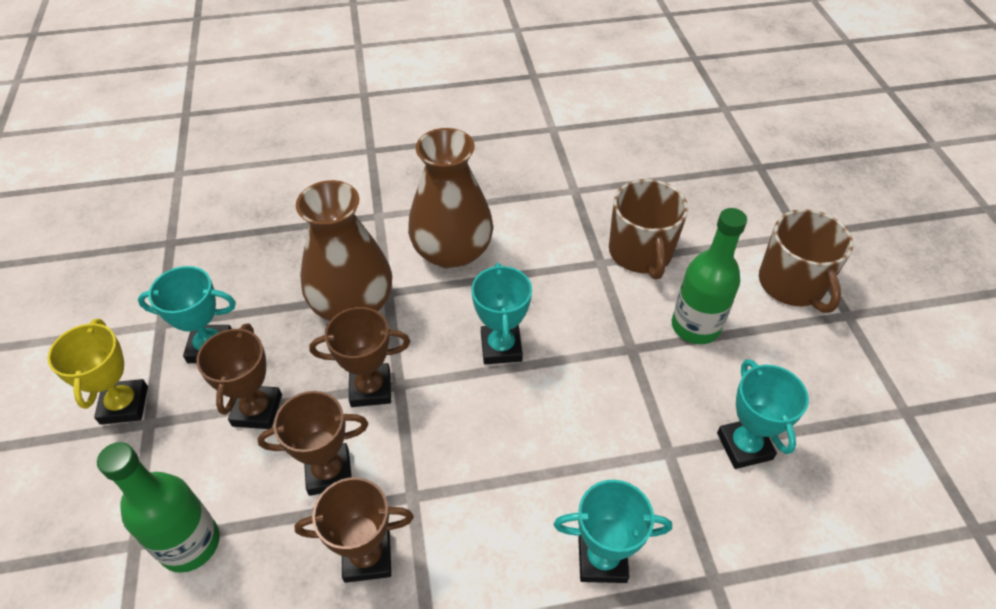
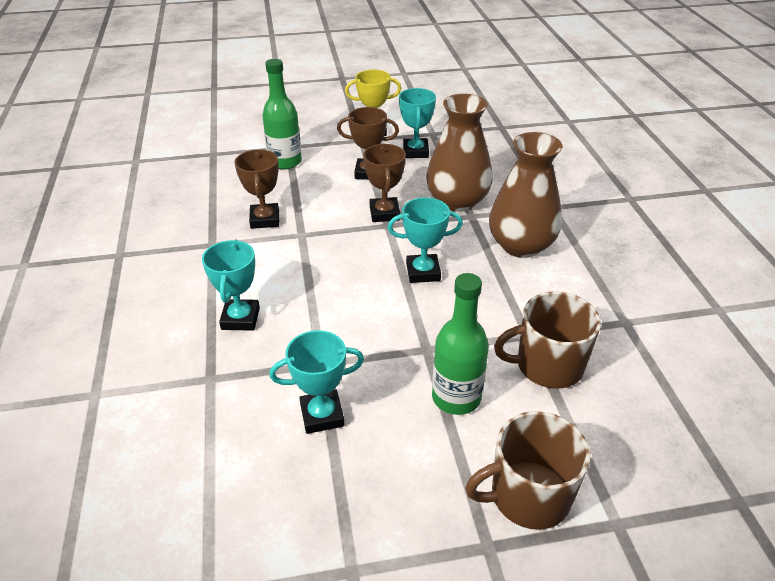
camera: 90 degrees right, 10 degrees down
brown trophy [258,391,368,496] -> none

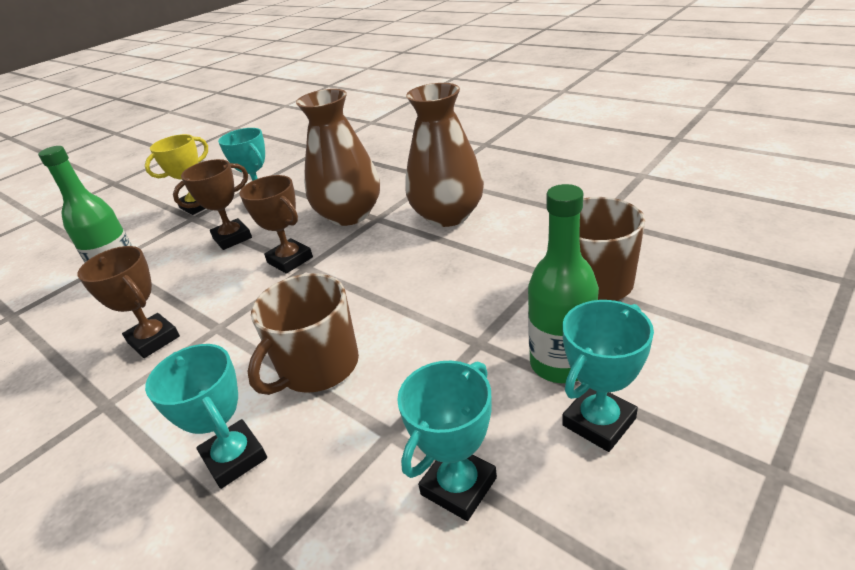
camera: 35 degrees left, 5 degrees down
turquoise trophy [388,197,463,283] -> turquoise trophy moved to [562,300,654,452]
brown mug [465,411,591,530] -> brown mug moved to [247,273,359,395]

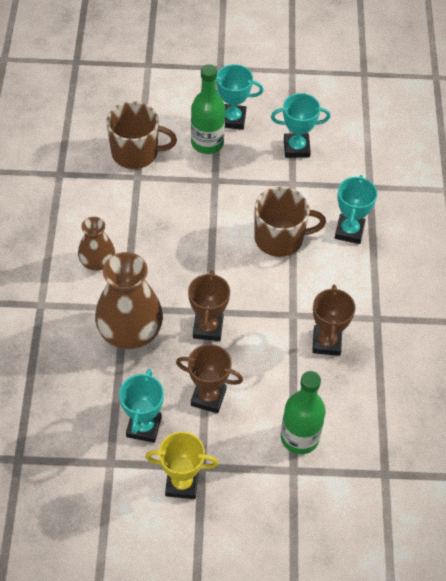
camera: 135 degrees left, 20 degrees up
brown vase [405,83,484,227] -> brown vase [78,217,115,271], size x0.58

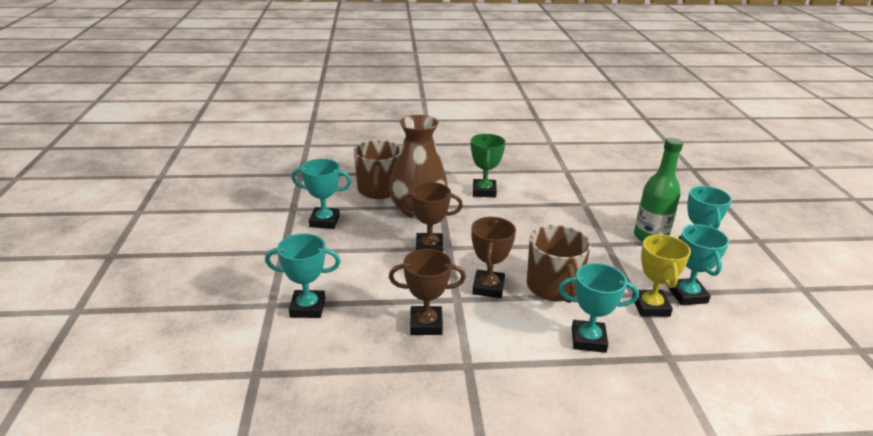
camera: 85 degrees right, 25 degrees down
brown vase [78,217,115,271] -> green trophy [471,134,506,198]
brown mug [106,101,177,169] -> brown mug moved to [354,140,401,199]
yellow trophy [145,432,219,499] -> yellow trophy moved to [632,234,691,317]
brown trophy [176,344,243,413] -> brown trophy moved to [472,217,516,298]
green bottle [281,371,326,454] -> turquoise trophy [265,234,341,318]

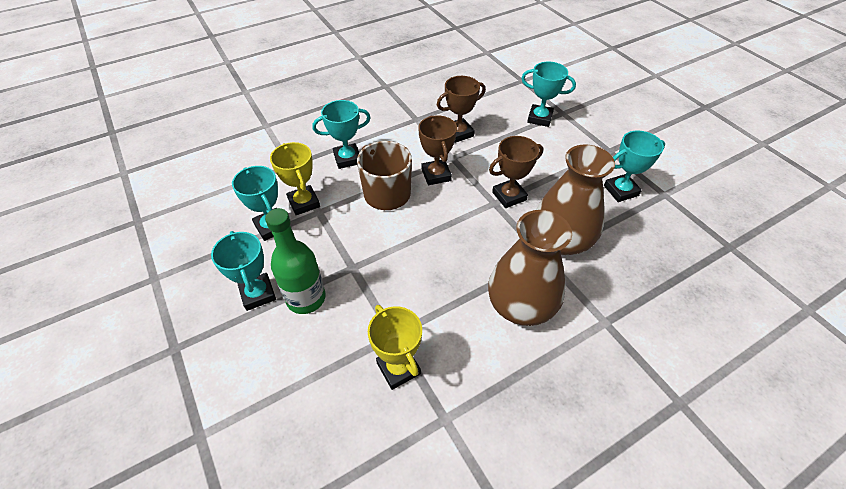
camera: 155 degrees right, 20 degrees up
turquoise trophy [265,234,341,318] -> turquoise trophy turned 45 degrees clockwise [521,62,576,127]
brown mug [354,140,401,199] -> none
green trophy [471,134,506,198] -> brown vase [488,210,572,326]
none -> yellow trophy [368,305,422,390]

